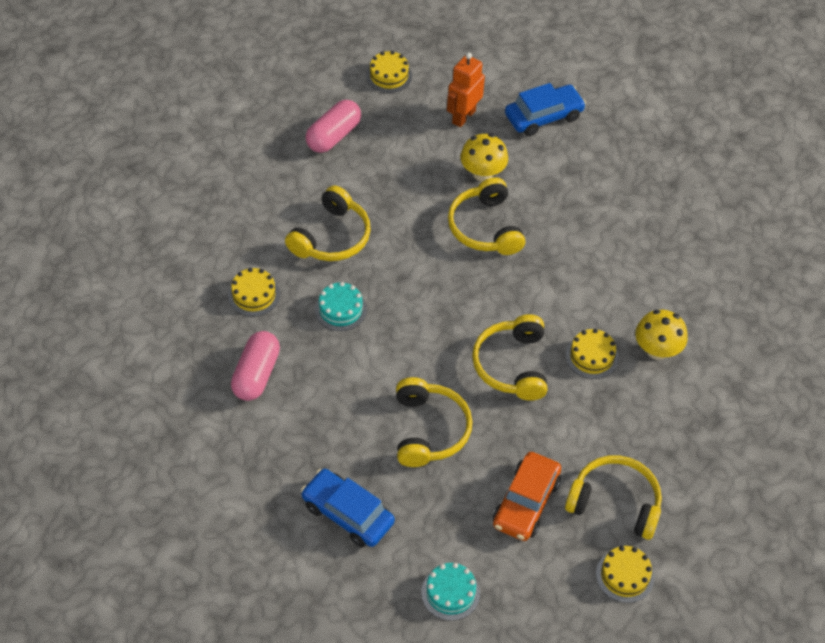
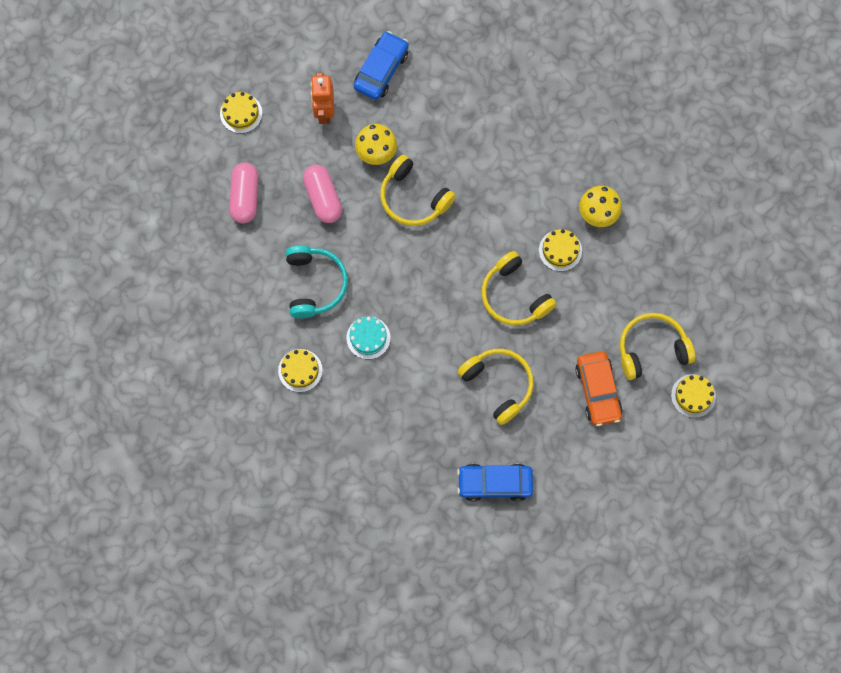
camera: 35 degrees left, 20 degrees up
pink capsule [231,331,280,401] -> pink capsule moved to [303,165,342,223]
yellow headphones [285,185,371,261] -> turquoise headphones [286,246,348,318]
turquoise cake [421,563,480,621] -> none

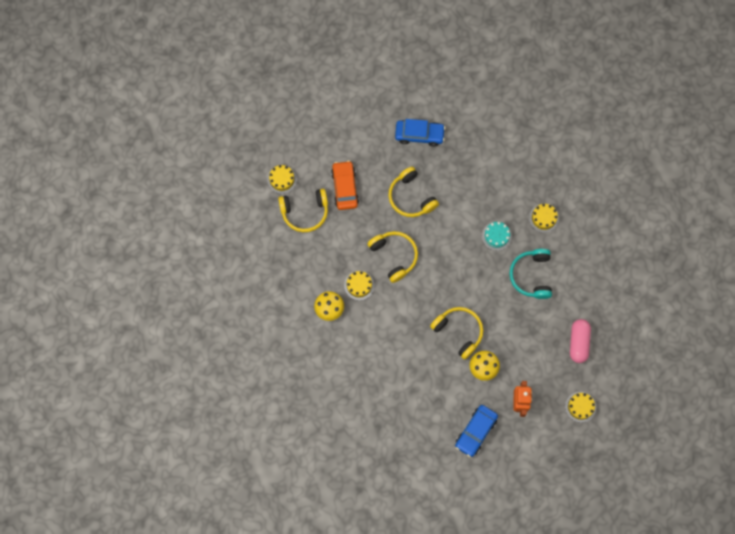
camera: 175 degrees left, 0 degrees up
pink capsule [303,165,342,223] -> none

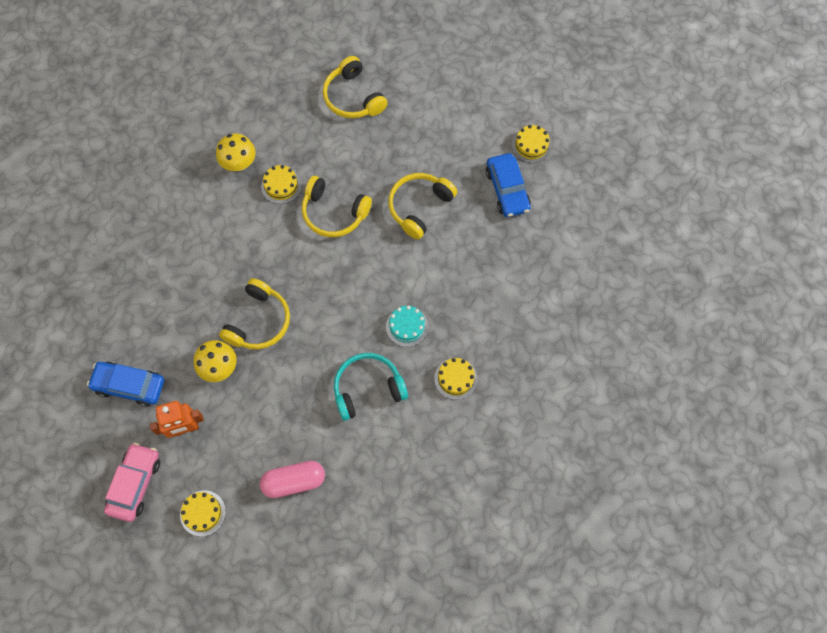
camera: 70 degrees right, 5 degrees down
yellow cake [267,165,297,194] -> yellow cake moved to [512,125,551,163]
orange car [331,161,359,210] -> none
yellow headphones [367,231,418,283] -> yellow headphones turned 75 degrees clockwise [302,176,372,237]
none -> pink car [104,443,160,522]

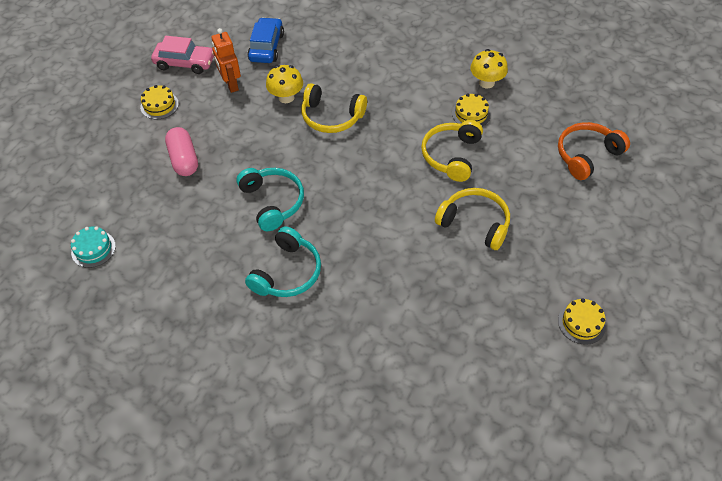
camera: 85 degrees right, 15 degrees down
yellow headphones [323,56,388,118] -> orange headphones [558,122,630,180]
turquoise cake [386,306,428,347] -> turquoise cake moved to [71,226,116,268]
yellow cake [434,358,477,400] -> turquoise headphones [245,226,321,297]
blue car [486,153,531,217] -> none

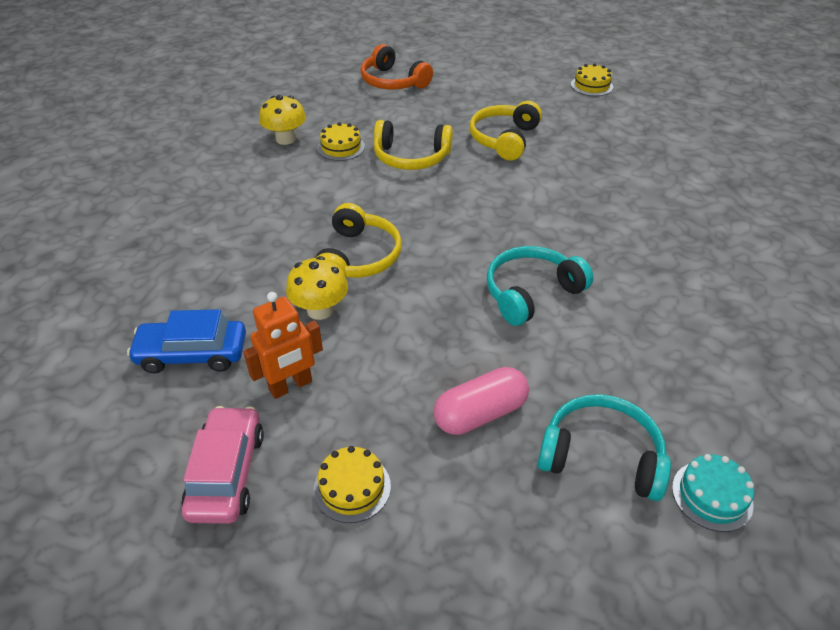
camera: 100 degrees left, 10 degrees down
turquoise headphones [245,226,321,297] -> turquoise headphones moved to [538,394,671,501]

